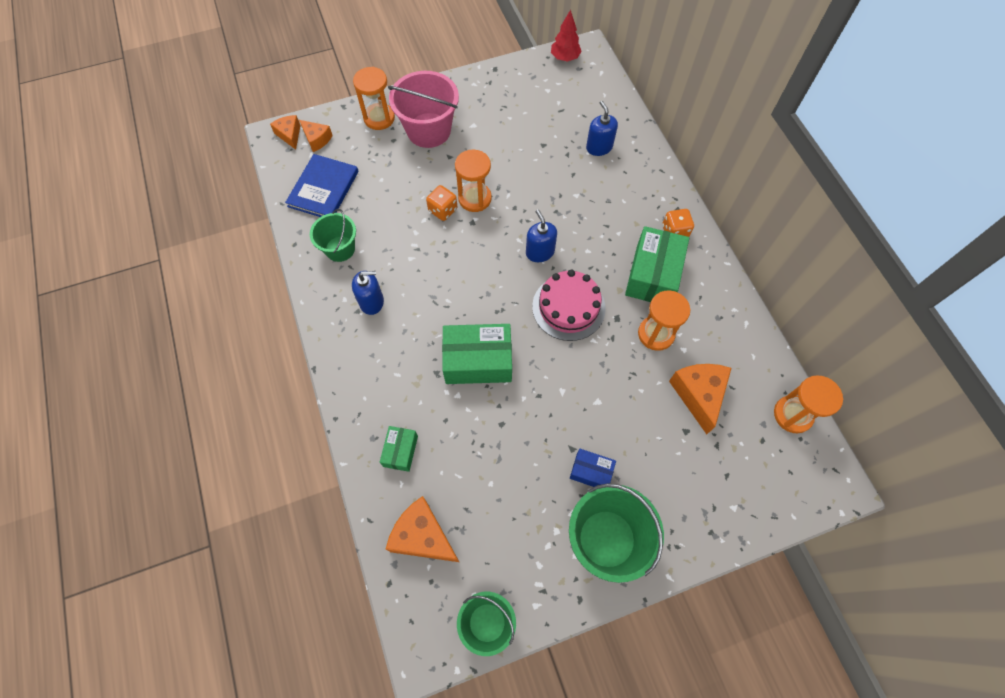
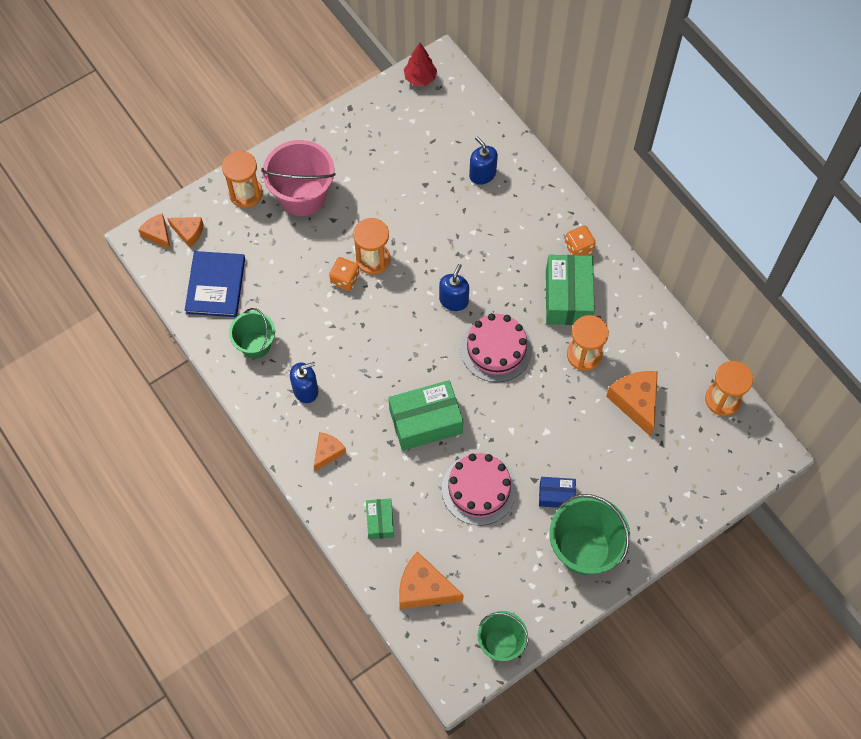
camera: 15 degrees left, 0 degrees up
blue soap dispenser [526,209,557,262] -> blue soap dispenser turned 60 degrees clockwise [439,264,469,311]
none -> orange cheese [314,432,346,471]
none -> pink cake [442,453,517,525]

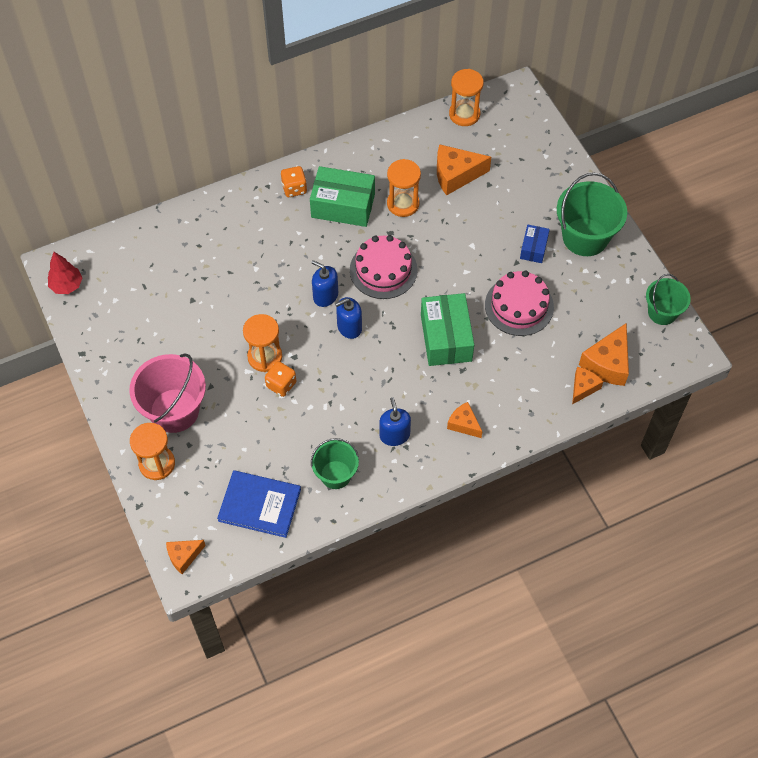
camera: 80 degrees left, 5 degrees down
orange cheese [167,217,204,248] -> orange cheese moved to [572,367,603,404]
green box [366,498,394,539] -> none
blue soap dispenser [469,136,498,185] -> blue soap dispenser moved to [335,297,362,339]

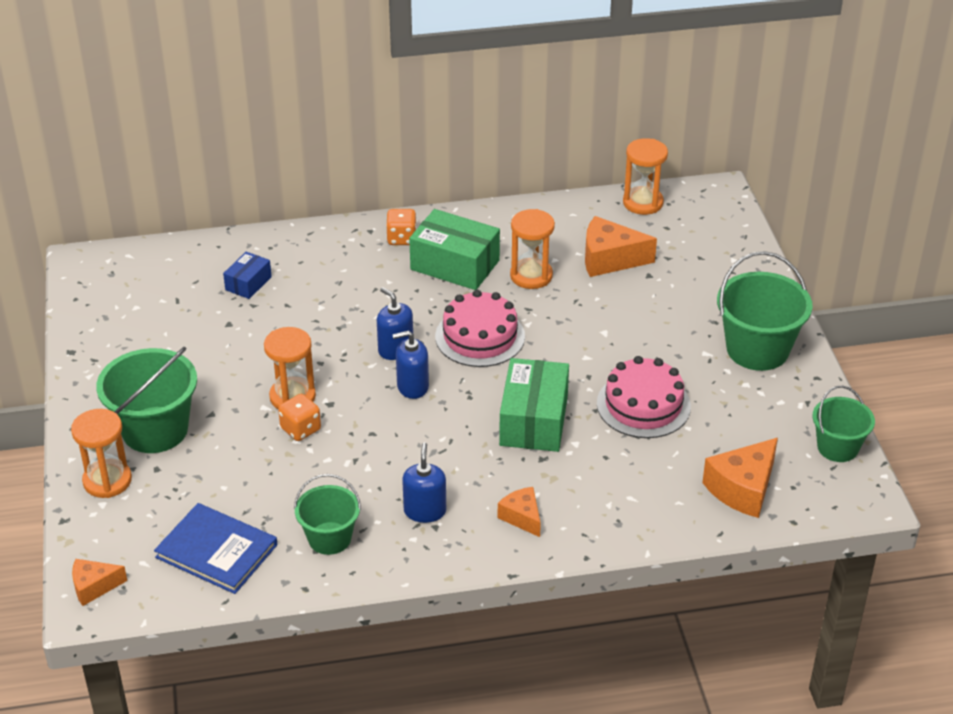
camera: 15 degrees right, 20 degrees down
red tree [48,252,82,294] -> none
pink bucket [129,353,206,433] -> green bucket [96,347,197,453]
blue box [520,225,550,263] -> blue box moved to [223,252,272,299]
orange cheese [572,367,603,404] -> none

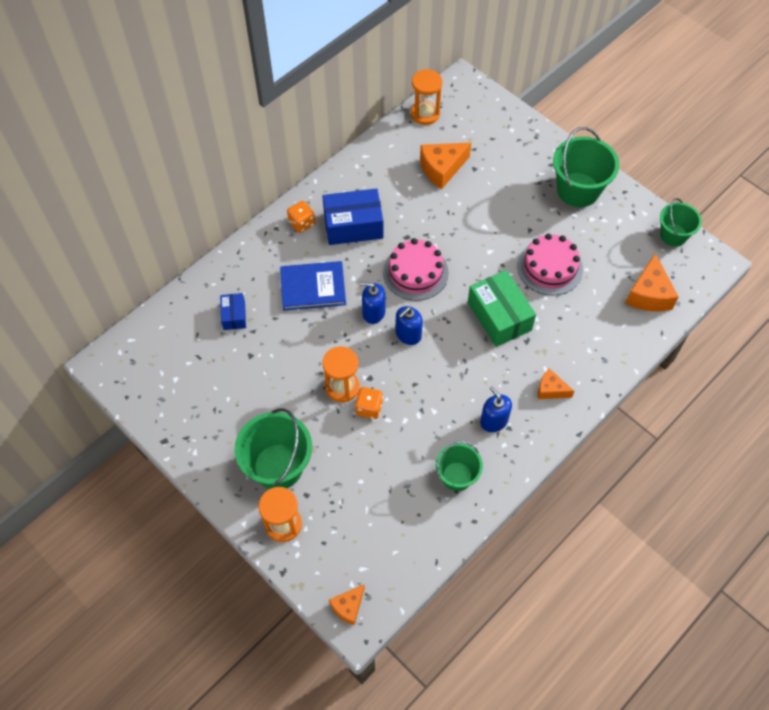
camera: 35 degrees left, 20 degrees up
blue book [154,503,278,594] -> blue book moved to [280,261,346,311]
green box [409,209,500,290] -> blue box [322,188,383,245]
orange hourglass [510,209,555,289] -> none

